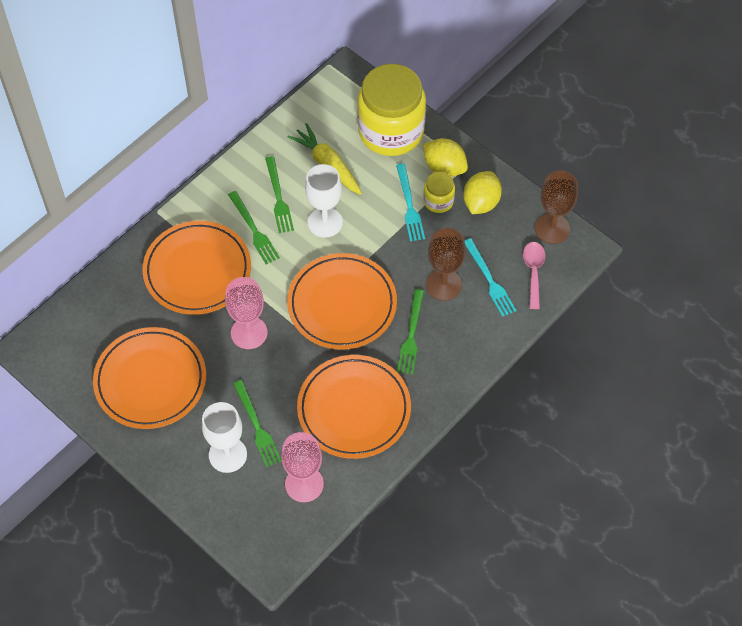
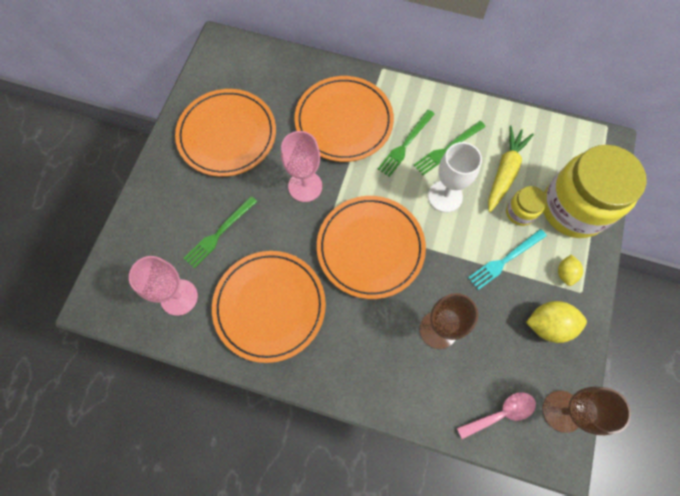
camera: 65 degrees right, 10 degrees up
white goblet [202,402,247,473] -> none
green fork [397,289,424,375] -> none
yellow lemon [423,138,468,177] -> yellow lemon [558,255,583,286], size x0.58
yellow jar [423,172,455,213] -> yellow jar moved to [506,186,547,226]
turquoise fork [465,238,517,317] -> none

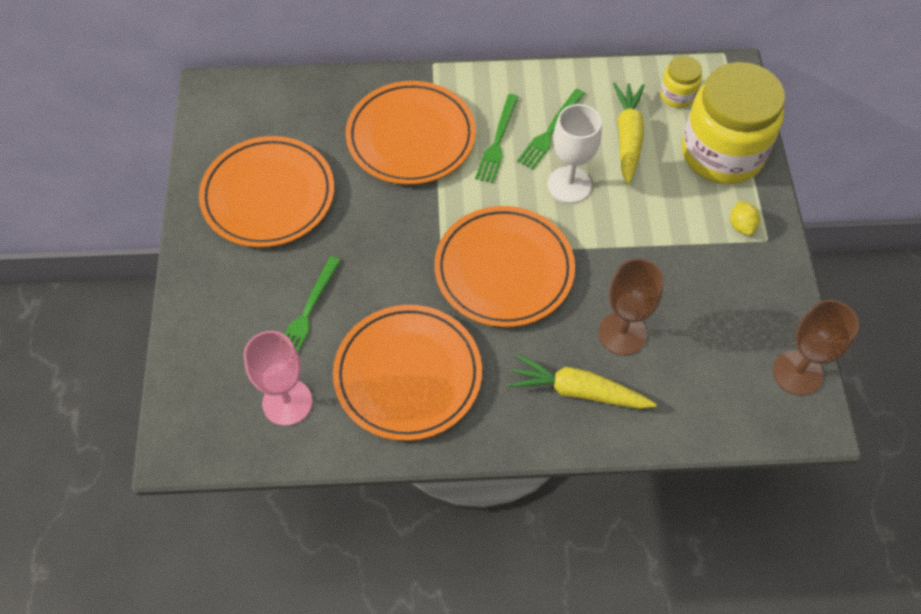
camera: 20 degrees left, 10 degrees down
pink goblet [281,131,322,202] -> none
pink spoon [457,392,536,439] -> none
turquoise fork [468,229,547,290] -> none
yellow jar [506,186,547,226] -> yellow jar moved to [660,56,702,108]
yellow lemon [526,301,587,343] -> none
none -> yellow carrot [509,354,657,409]

